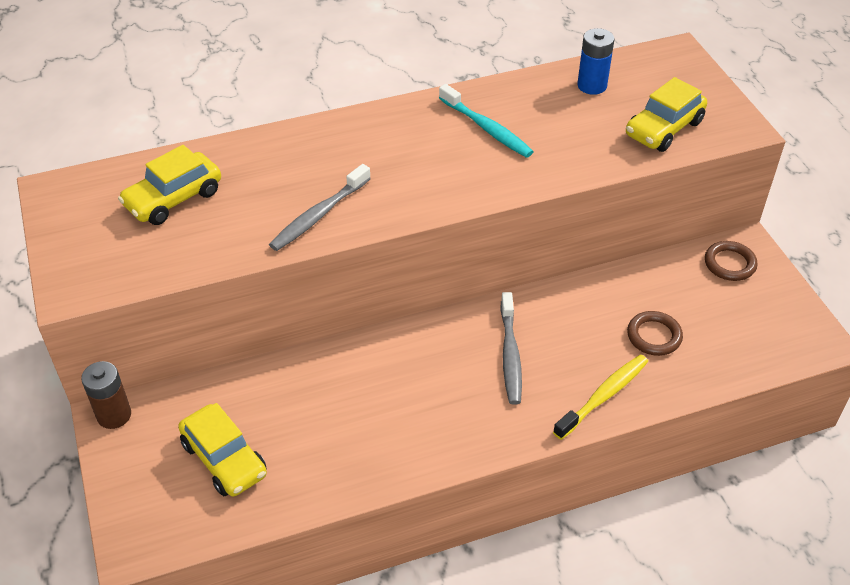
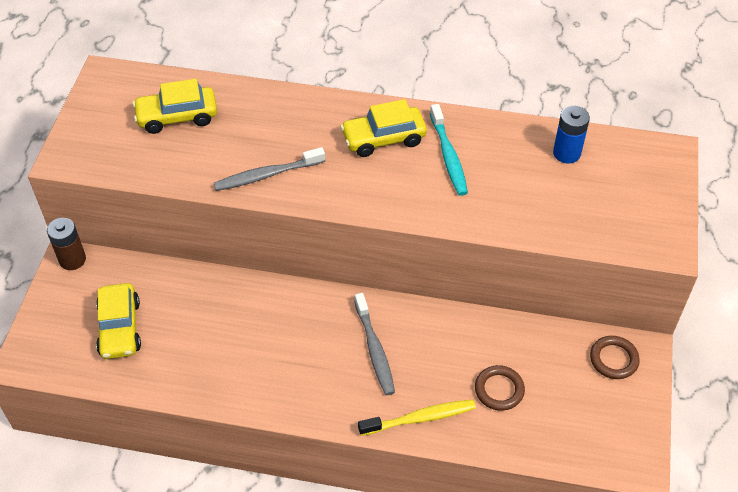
camera: 30 degrees right, 5 degrees up
grey toothbrush [500,292,522,405] -> grey toothbrush turned 45 degrees counterclockwise [354,293,395,395]
yellow car [626,77,707,152] -> yellow car moved to [340,99,427,157]

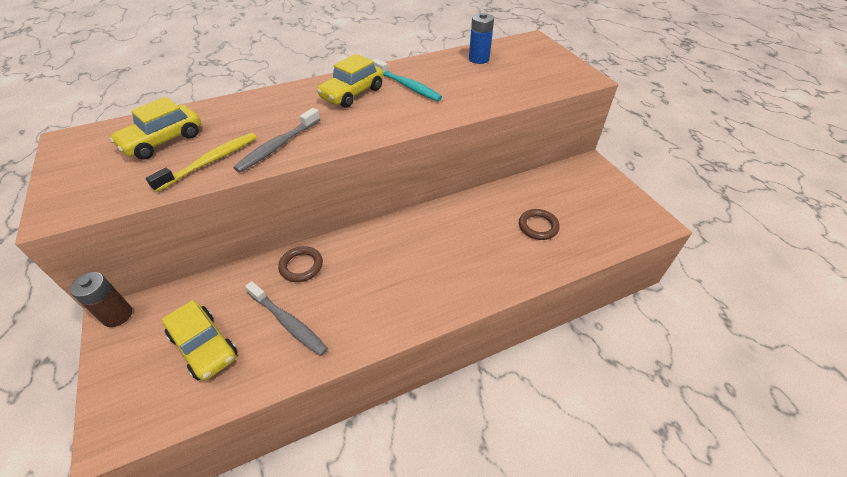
camera: 35 degrees left, 5 degrees down
grey toothbrush [354,293,395,395] -> grey toothbrush moved to [245,281,328,356]
yellow toothbrush [358,400,476,436] -> yellow toothbrush moved to [146,133,257,192]
brown ring [590,336,640,379] -> brown ring moved to [278,246,323,282]

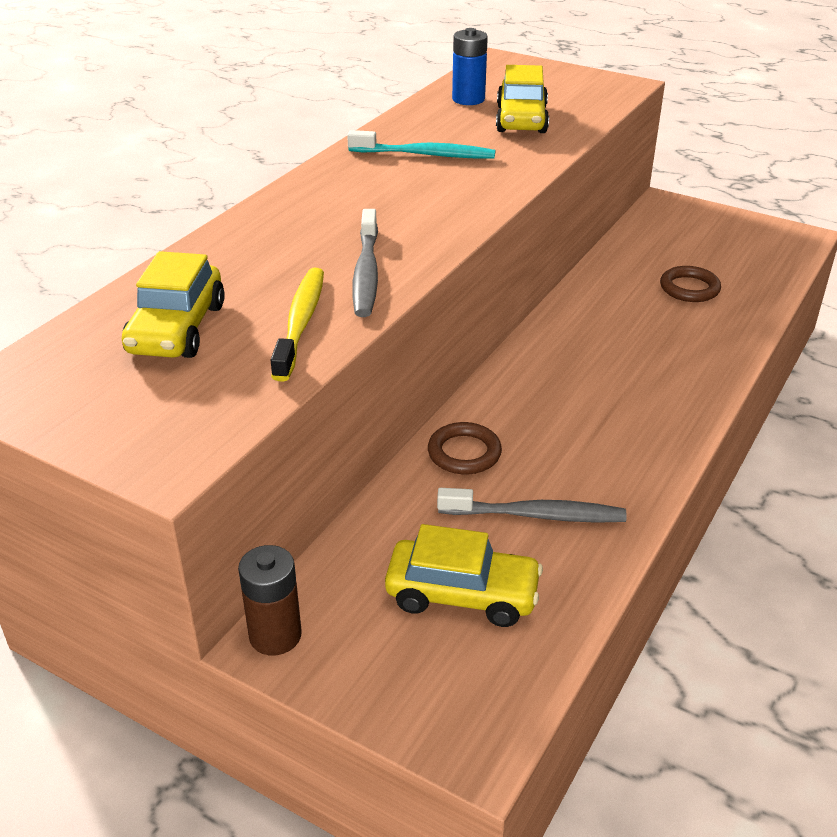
camera: 35 degrees left, 10 degrees down
yellow car [317,54,383,108] -> yellow car moved to [496,65,549,133]

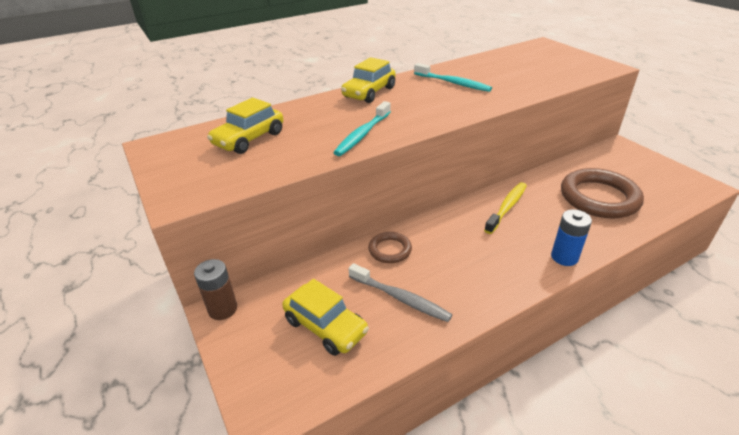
camera: 30 degrees right, 0 degrees up
yellow toothbrush [271,268,324,382] -> yellow toothbrush moved to [484,182,527,234]
grey toothbrush [352,209,378,317] -> turquoise toothbrush [333,101,391,156]
blue battery [452,28,488,105] -> blue battery moved to [551,209,592,266]
yellow car [496,65,549,133] -> yellow car moved to [341,57,396,103]
brown ring [660,266,721,302] -> brown ring [561,168,644,218], size x1.97

